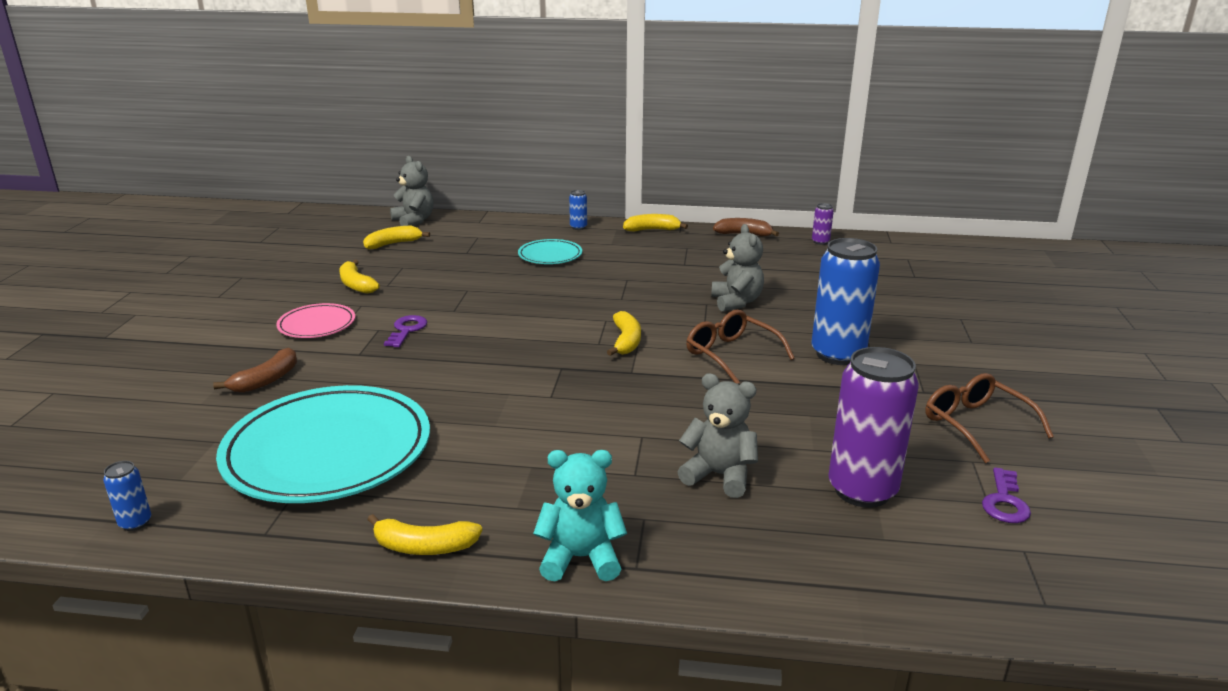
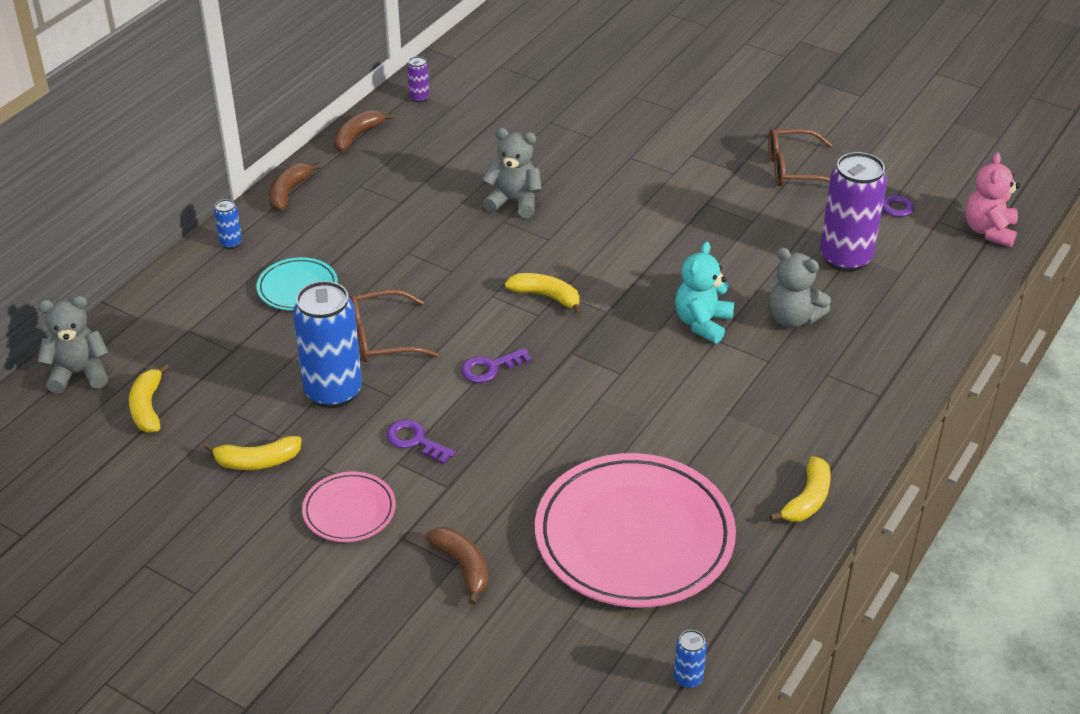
camera: 65 degrees left, 15 degrees up
turquoise plate [216,385,430,503] -> pink plate [535,453,736,607]
turquoise teddy bear [533,450,627,581] -> turquoise teddy bear moved to [675,242,734,344]
yellow banana [623,214,688,232] -> brown banana [269,163,321,211]
grey teddy bear [678,373,758,498] -> grey teddy bear turned 105 degrees counterclockwise [769,247,831,328]
brown glasses [686,310,795,384] -> brown glasses moved to [350,289,439,363]
blue can [811,238,880,365] -> blue can moved to [293,281,362,408]
none -> purple key [461,348,532,383]
none -> pink teddy bear [965,152,1020,247]

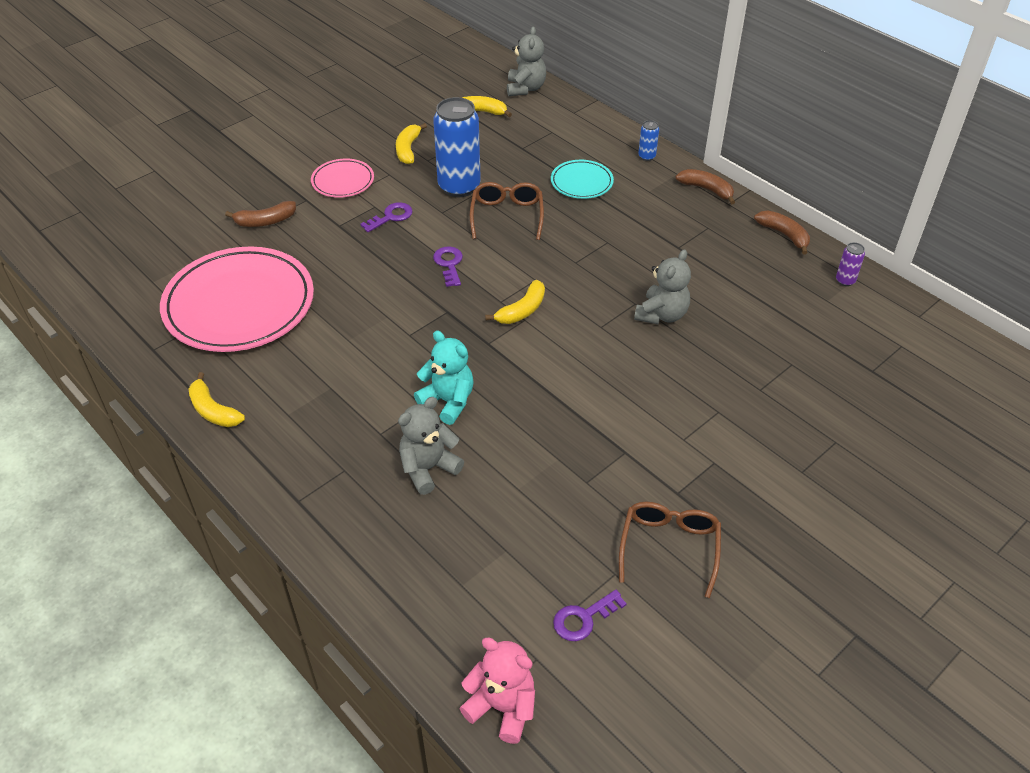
camera: 105 degrees right, 5 degrees up
blue can [674,630,707,688] -> none
purple can [820,152,887,272] -> none

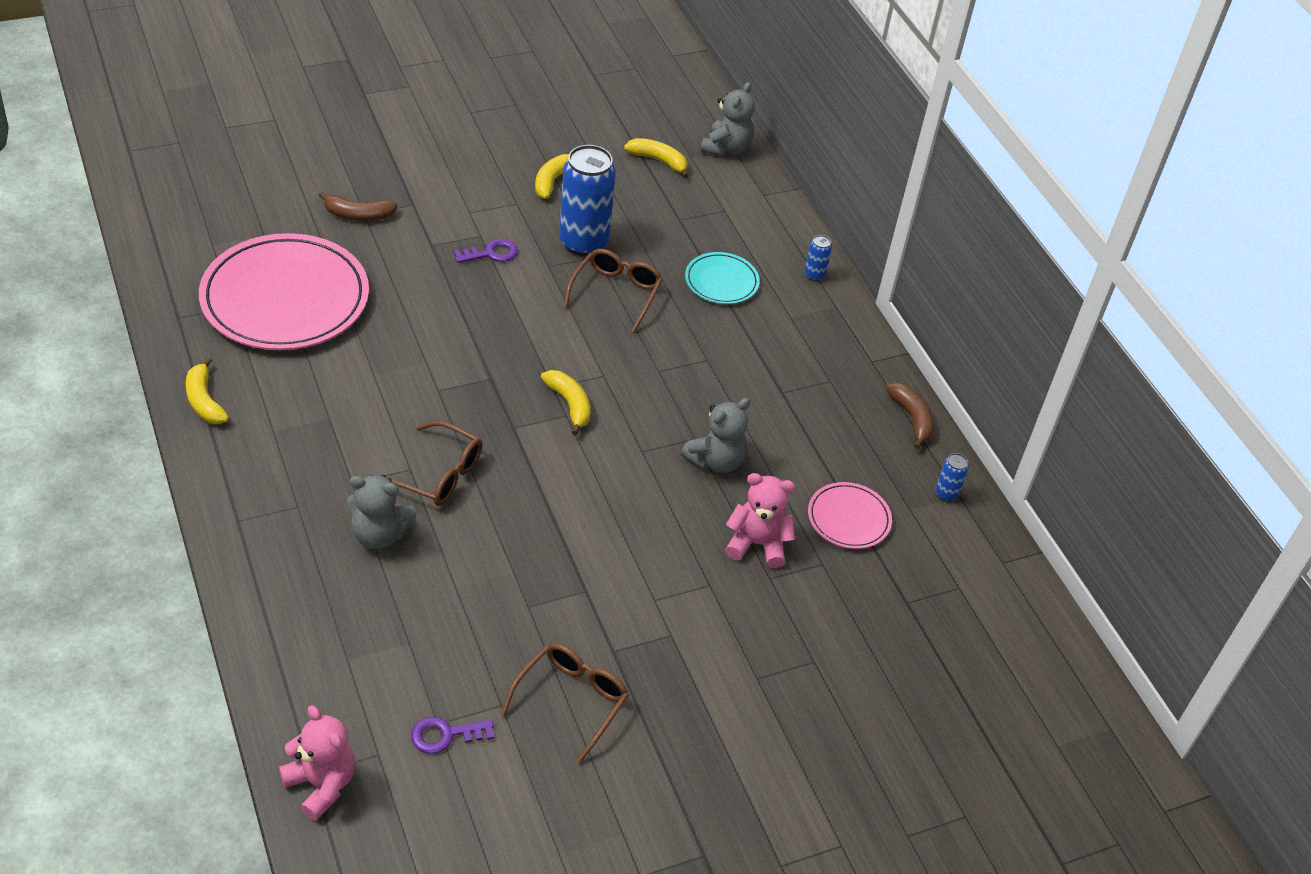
camera: 15 degrees right, 0 degrees up
pink plate [311,159,374,198] -> pink plate moved to [808,482,892,549]
grey teddy bear [398,397,464,495] -> grey teddy bear turned 150 degrees counterclockwise [347,475,417,549]
turquoise teddy bear [414,331,474,425] -> brown glasses [391,421,482,506]
purple key [433,246,463,287] -> none
yellow banana [485,280,545,324] -> yellow banana turned 90 degrees counterclockwise [541,370,590,435]
brown banana [675,169,735,204] -> none
purple can [836,242,865,286] -> blue can [935,453,969,502]
none -> pink teddy bear [725,473,795,568]

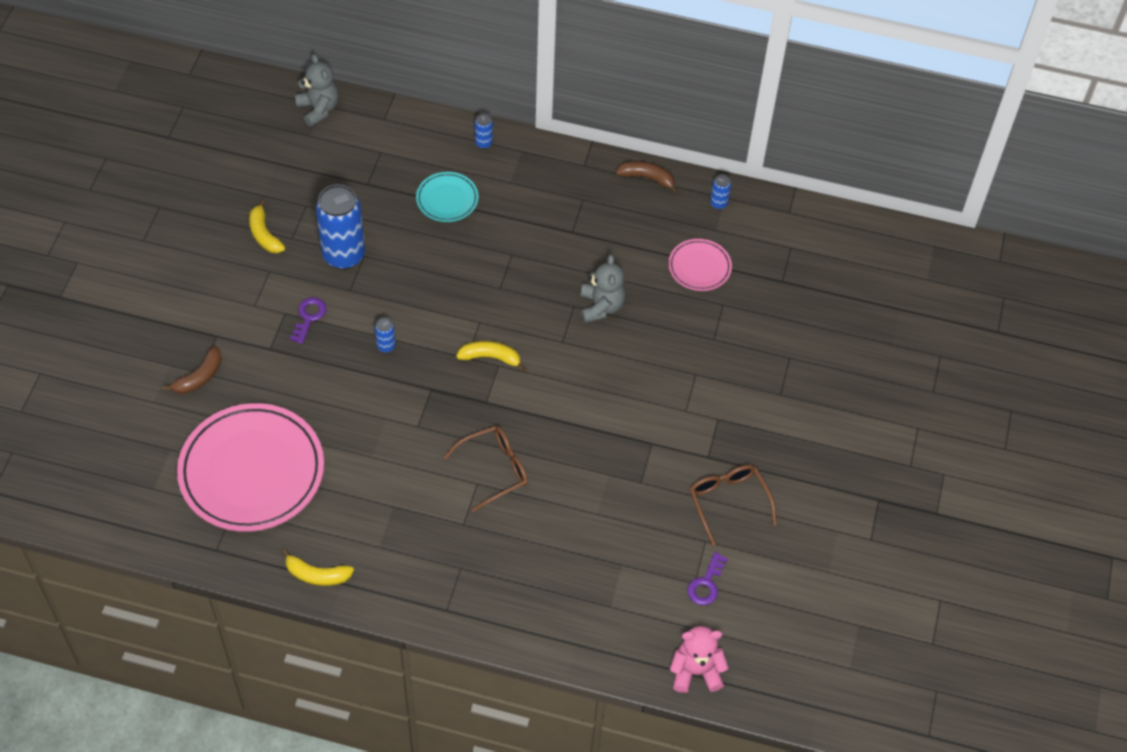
camera: 50 degrees left, 10 degrees up
grey teddy bear [347,475,417,549] -> none
brown glasses [563,249,663,333] -> none
yellow banana [624,138,689,178] -> none
pink teddy bear [725,473,795,568] -> none
none -> blue can [375,317,396,353]

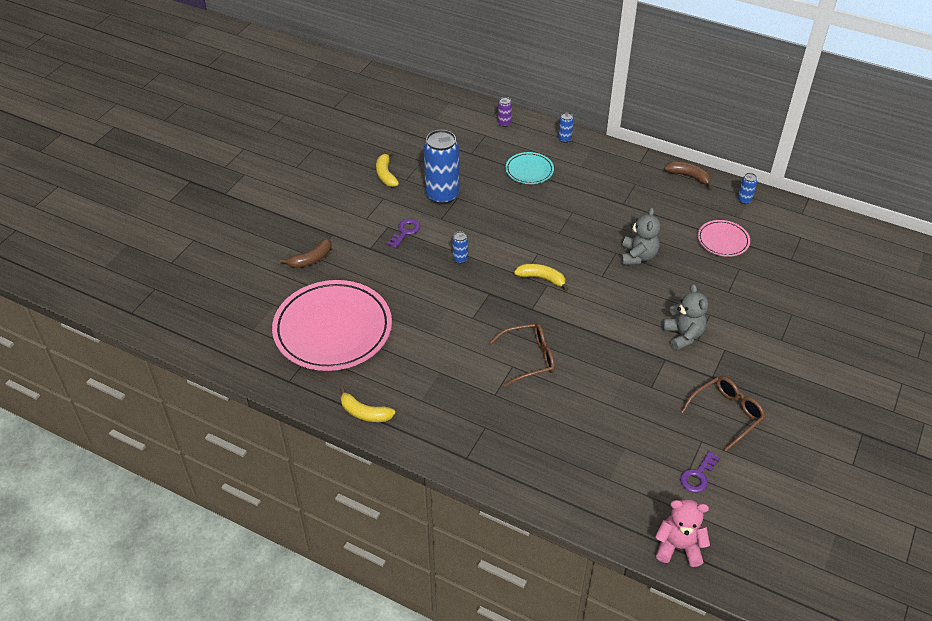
camera: 15 degrees right, 10 degrees down
grey teddy bear [294,54,339,127] -> grey teddy bear moved to [662,284,708,351]
brown glasses [690,465,777,546] -> brown glasses turned 60 degrees clockwise [681,376,765,451]
none -> purple can [498,97,512,127]

